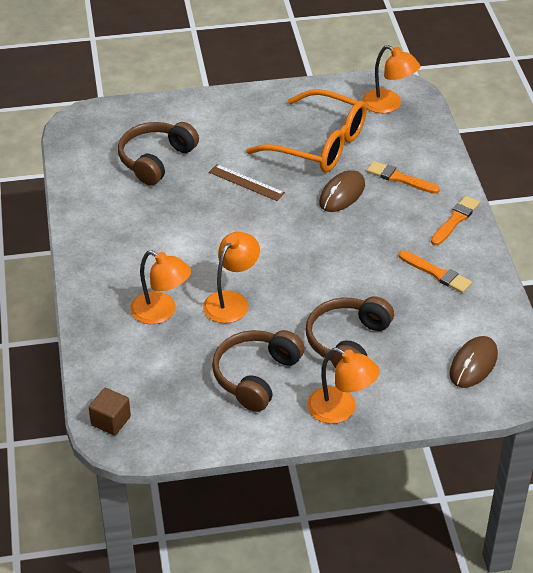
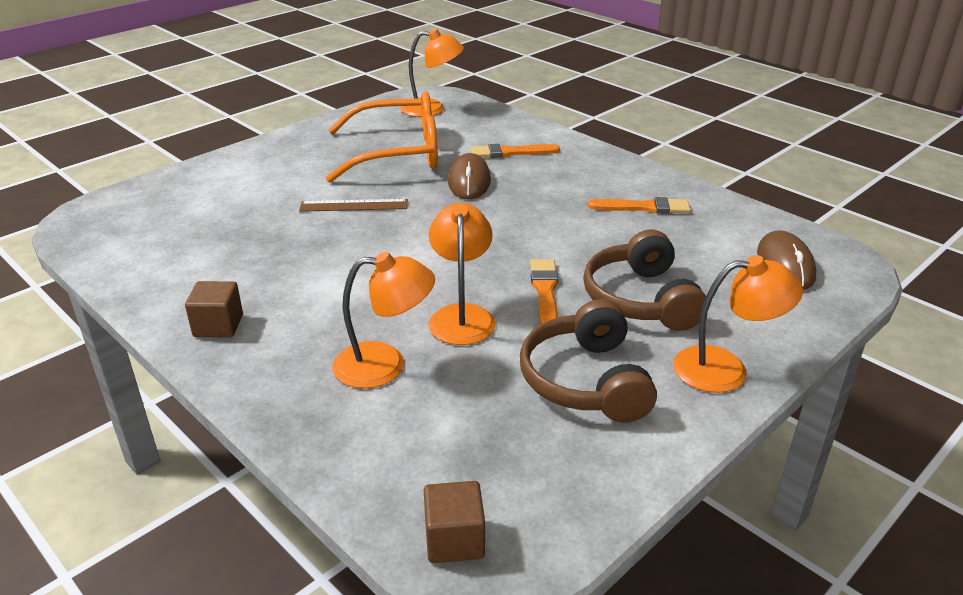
camera: 35 degrees left, 10 degrees down
brown headphones [118,122,199,186] -> none
orange brush [431,196,480,245] -> orange brush moved to [530,259,558,325]
none -> brown cube [185,281,243,338]

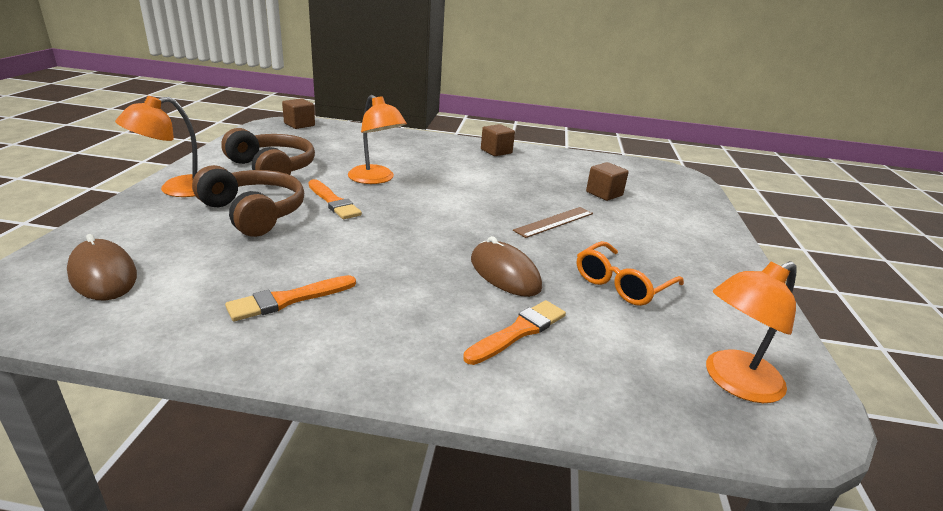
camera: 140 degrees right, 5 degrees down
orange glasses [326,91,438,183] -> orange glasses [577,241,684,306], size x0.57
orange lamp [332,252,435,388] -> none
none -> brown cube [586,162,629,201]

